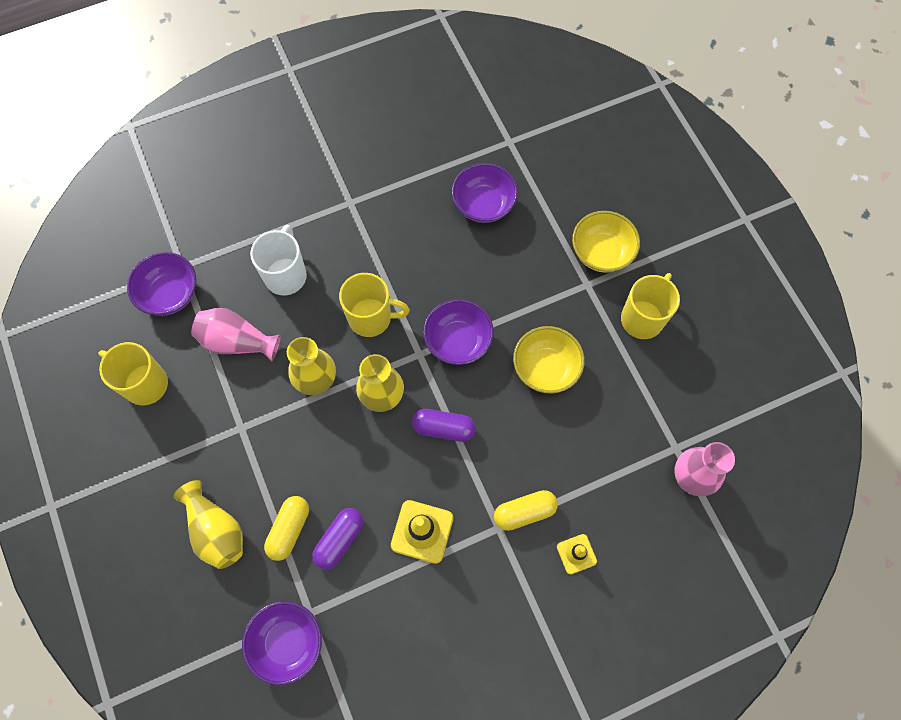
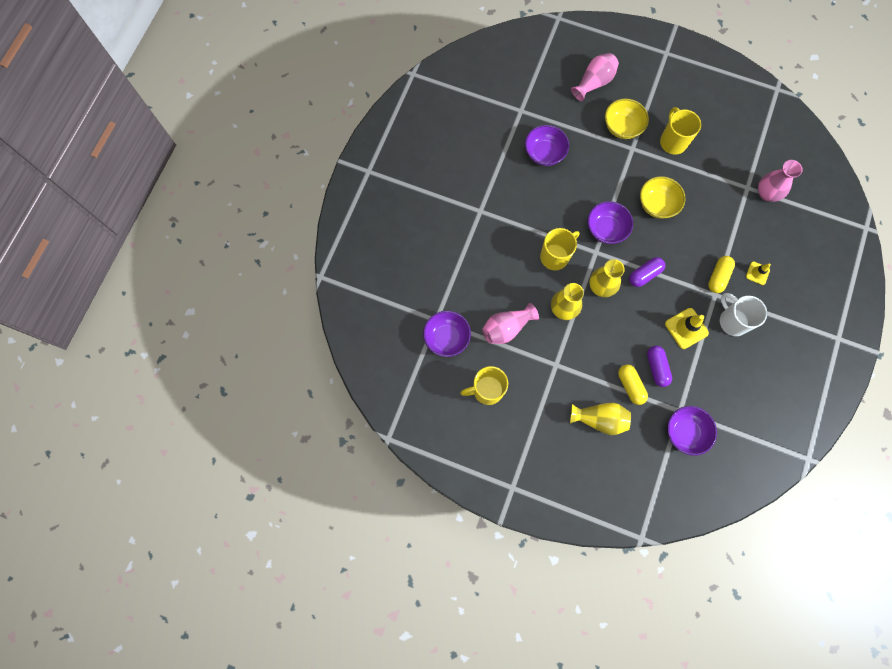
camera: 45 degrees left, 5 degrees up
white mug [250,225,307,296] -> white mug moved to [720,293,767,336]
none -> pink vase [571,53,619,101]

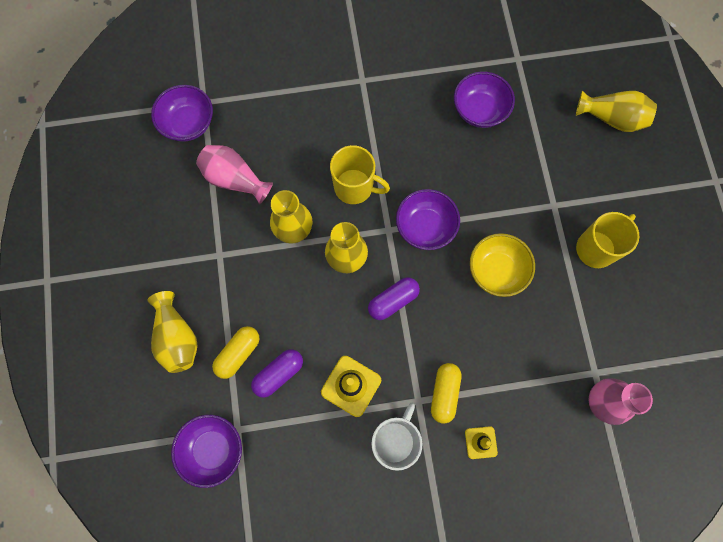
camera: 60 degrees right, 0 degrees up
yellow mug [461,366,508,405] -> none
pink vase [571,53,619,101] -> yellow vase [576,91,657,132]
yellow bowl [605,99,649,139] -> none
purple capsule [629,257,665,287] -> purple capsule turned 60 degrees counterclockwise [368,277,420,320]
yellow capsule [708,256,735,293] -> yellow capsule turned 75 degrees counterclockwise [431,363,461,424]

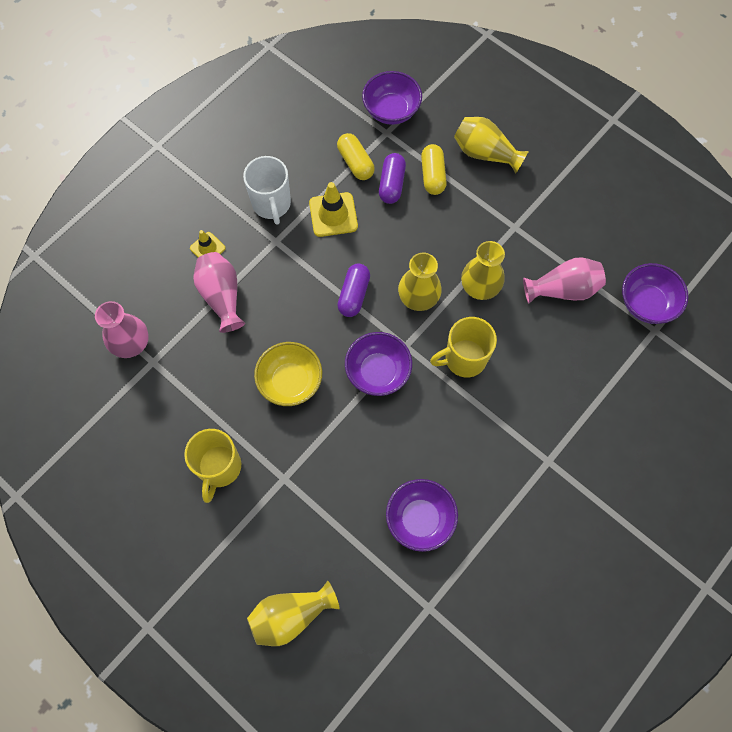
camera: 140 degrees right, 5 degrees down
yellow capsule [431,363,461,424] -> yellow capsule moved to [337,133,375,180]
none -> pink vase [193,252,245,333]

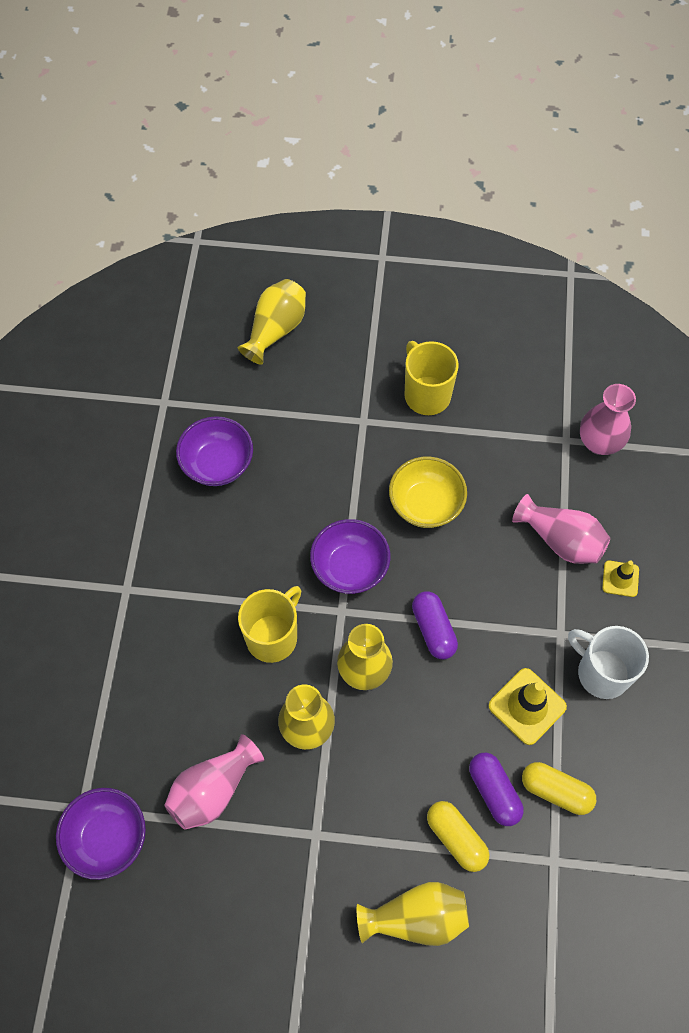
camera: 145 degrees right, 5 degrees down
purple bowl [362,71,422,125] -> none

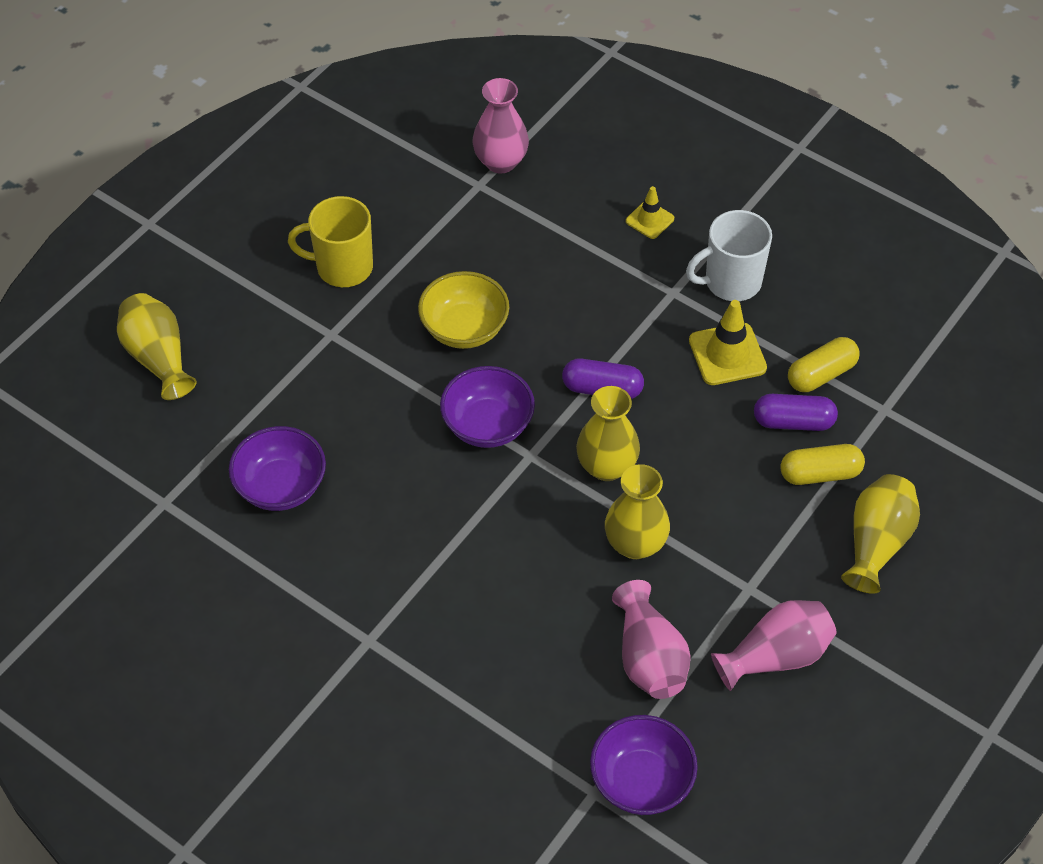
camera: 60 degrees left, 10 degrees down
yellow mug [238,586,301,663] -> none
pink vase [512,494,610,564] -> pink vase moved to [711,600,837,691]

